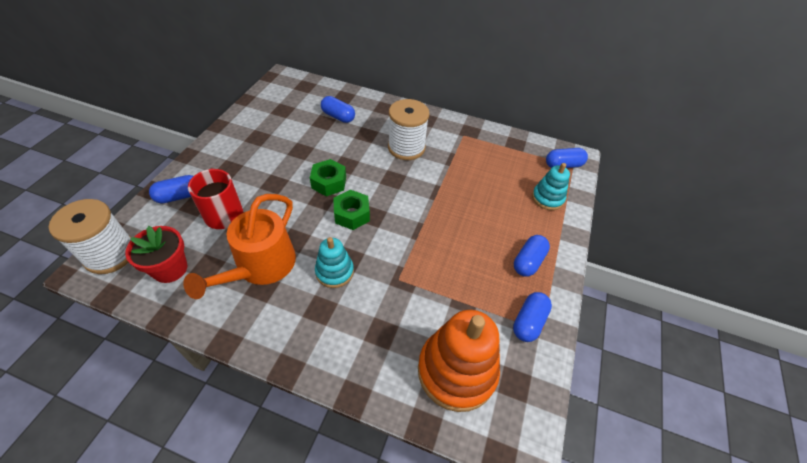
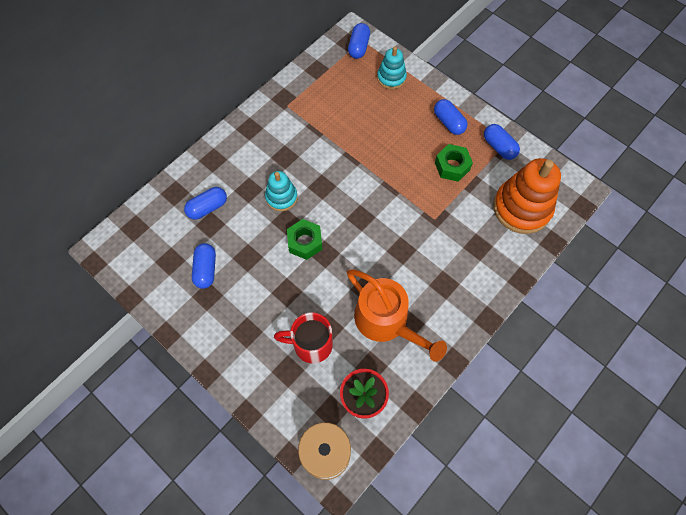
camera: 65 degrees left, 15 degrees up
blue capsule [149,175,193,203] -> blue capsule moved to [192,243,216,289]
turquoise stacking toy [315,237,354,288] -> turquoise stacking toy moved to [265,171,298,211]
green nut [333,190,370,230] -> green nut moved to [435,144,473,182]
white spool [388,99,430,160] -> none

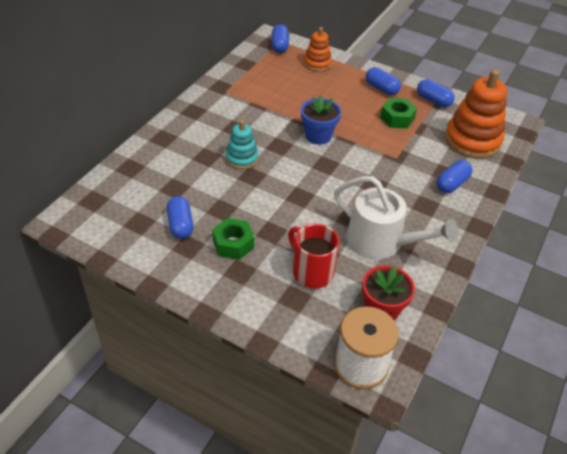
camera: 15 degrees left, 20 degrees down
blue capsule [184,187,227,220] -> blue capsule moved to [437,160,473,193]
red mug [274,312,333,363] -> red mug turned 60 degrees clockwise [288,224,339,289]
green nut [287,219,322,260] -> green nut moved to [212,218,254,260]
orange watering can [347,269,447,362] -> white watering can [334,176,458,260]
turquoise stacking toy [377,47,407,90] -> orange stacking toy [304,27,332,71]
none -> blue flower pot [301,95,341,145]

